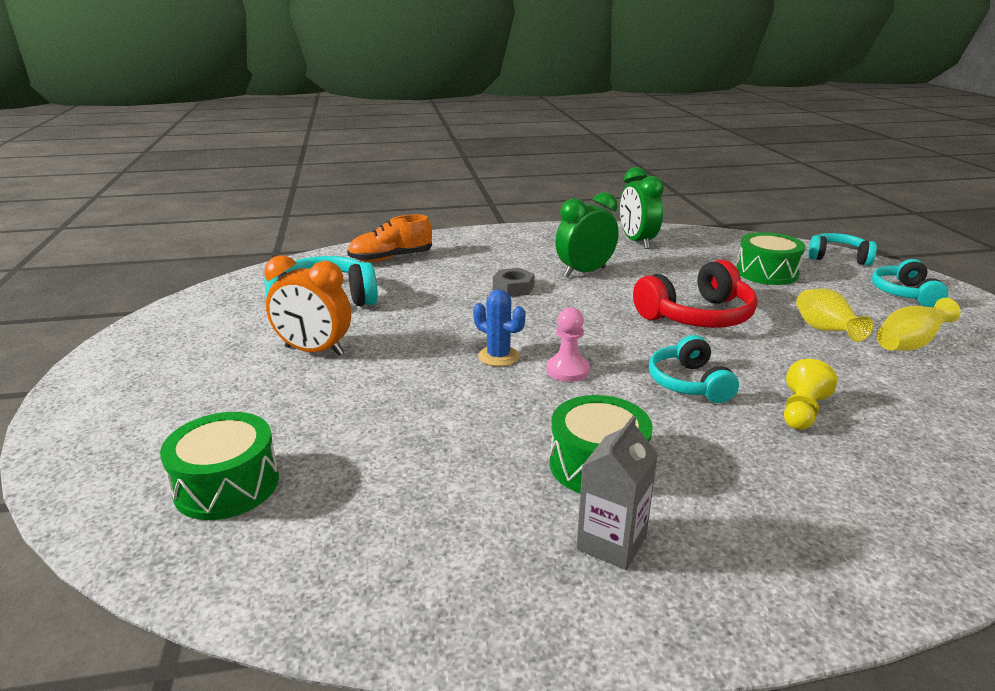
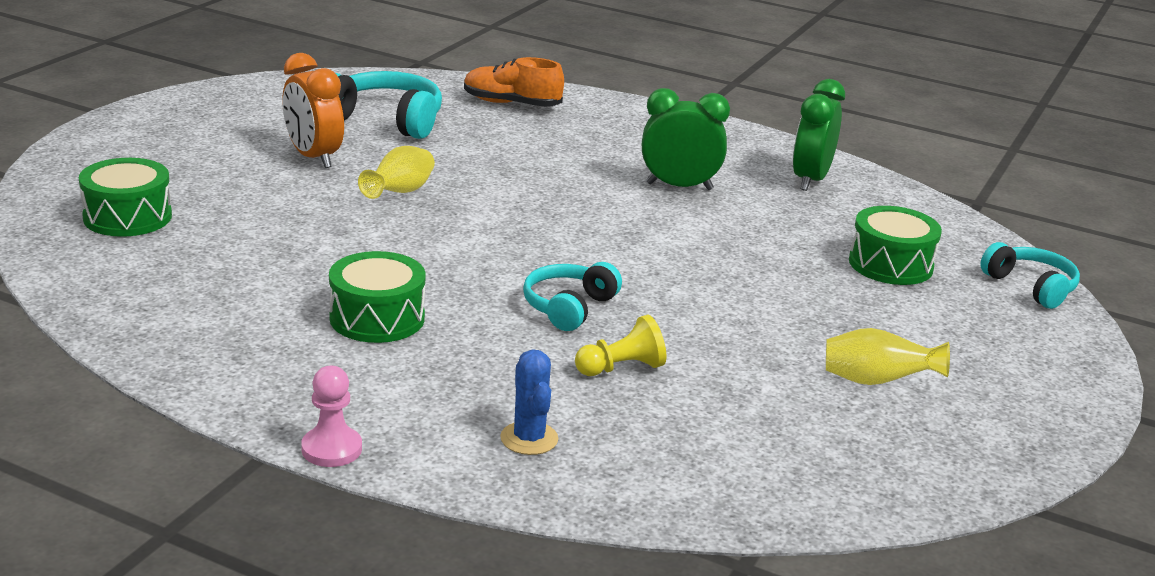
camera: 35 degrees right, 0 degrees up
blue cactus [473,289,525,366] -> blue cactus moved to [500,349,558,455]
grey nut [493,268,535,297] -> none
pink pawn [546,307,590,382] -> pink pawn moved to [301,366,362,467]
grey carton [576,416,658,570] -> none
red headphones [633,260,757,328] -> none
yellow vase [796,289,874,342] -> yellow vase moved to [358,146,435,199]
turquoise headphones [872,259,948,307] -> none

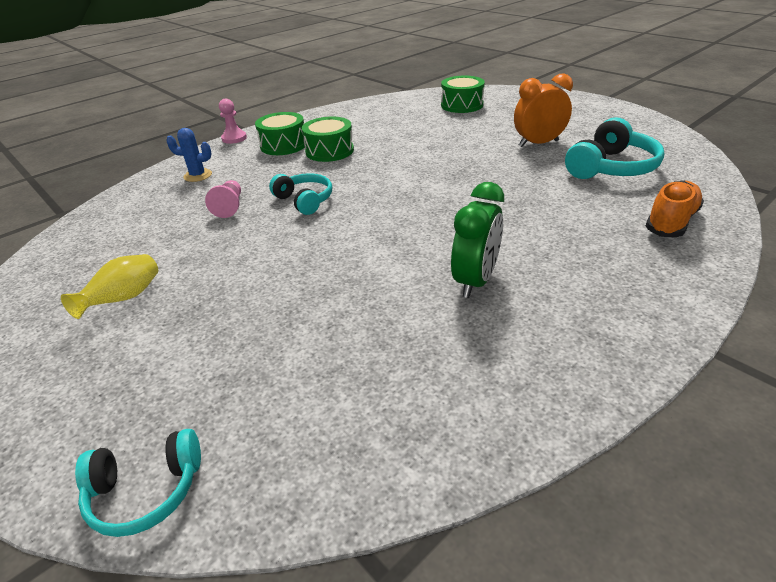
camera: 115 degrees right, 10 degrees up
yellow vase [358,146,435,199] -> none
yellow pawn [575,314,666,376] -> pink pawn [205,180,241,218]
green clock [793,79,845,191] -> none
green drum [849,206,942,285] -> green drum moved to [255,112,305,155]

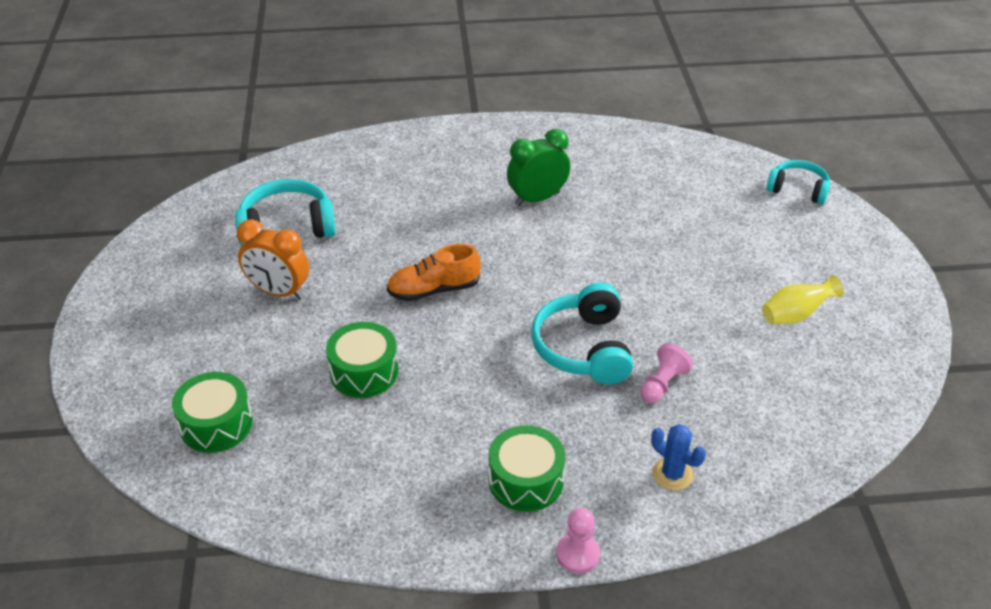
camera: 145 degrees left, 5 degrees up
turquoise headphones [269,173,332,215] -> turquoise headphones [531,282,633,384], size x1.54
green drum [302,117,354,162] -> green drum moved to [326,322,398,398]
orange shoe [646,181,704,237] -> orange shoe moved to [387,244,481,301]

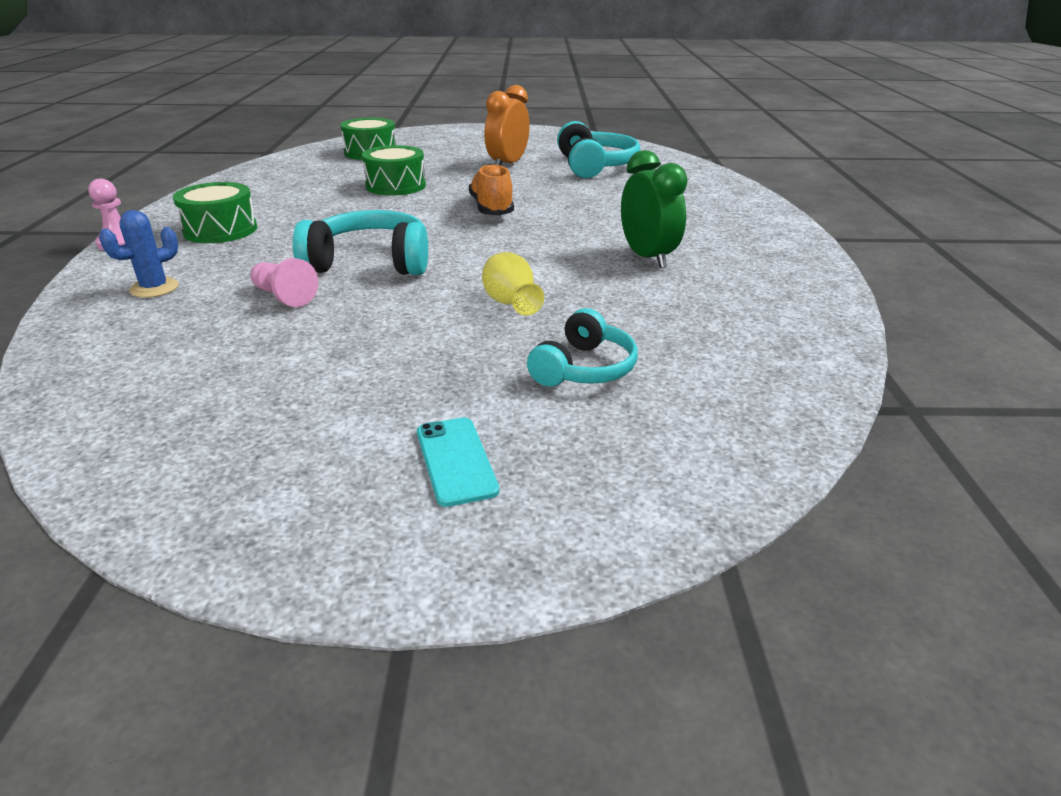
camera: 95 degrees right, 10 degrees down
yellow vase [762,275,844,324] -> yellow vase moved to [482,252,544,316]
turquoise headphones [766,160,830,205] -> turquoise headphones moved to [527,308,638,387]
none -> turquoise phone [417,417,499,507]

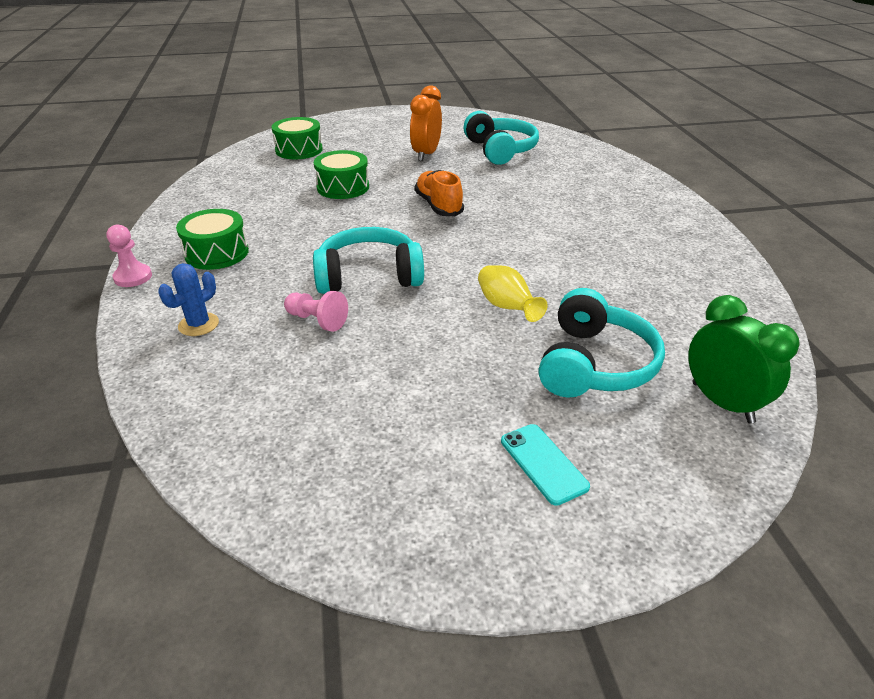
camera: 10 degrees left, 5 degrees up
turquoise headphones [527,308,638,387] -> turquoise headphones [538,288,665,398], size x1.54
green clock [621,150,688,268] -> green clock moved to [688,295,800,424]

